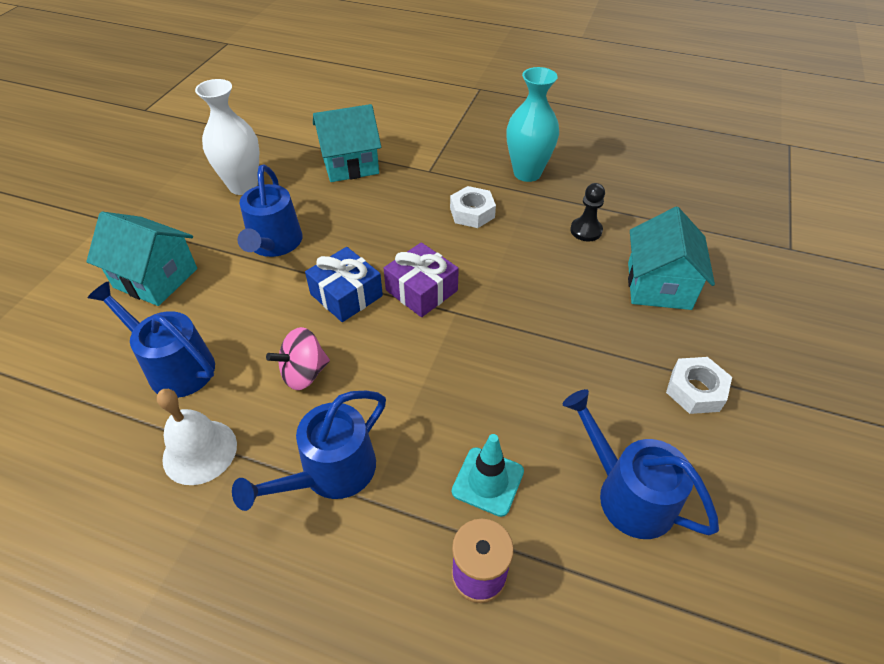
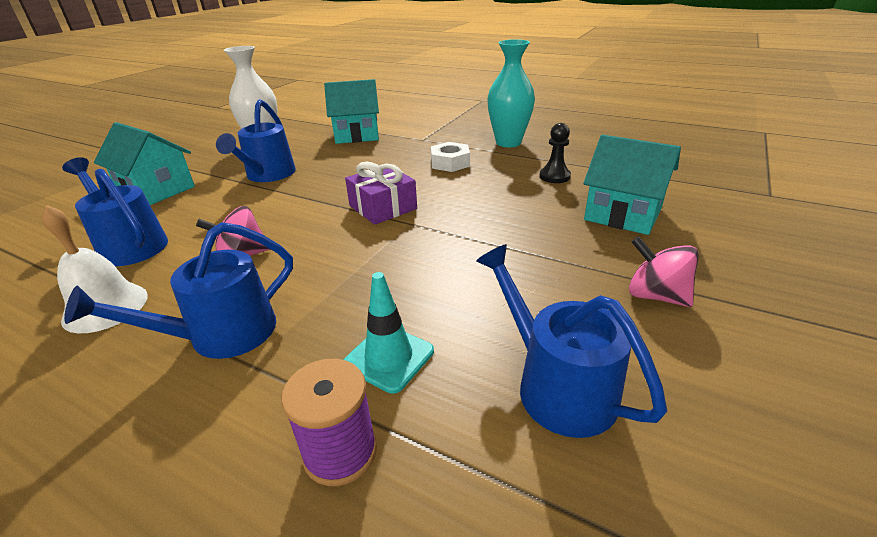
camera: 10 degrees right, 15 degrees down
blue gift [305,247,383,322] -> none
turquoise house [628,207,715,310] -> turquoise house turned 75 degrees counterclockwise [583,135,681,235]
white nut [666,357,732,414] -> pink spinning top [629,236,699,307]

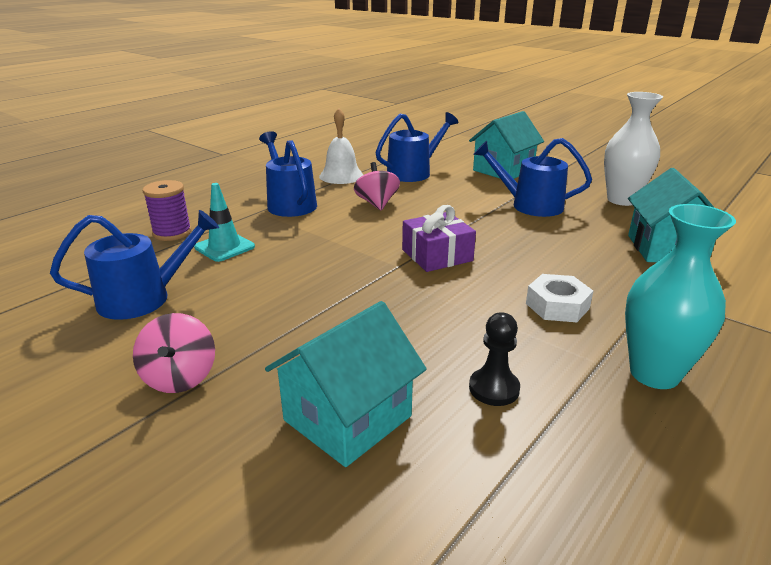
camera: 100 degrees right, 5 degrees down
pink spinning top [629,236,699,307] -> pink spinning top turned 120 degrees clockwise [133,313,215,393]

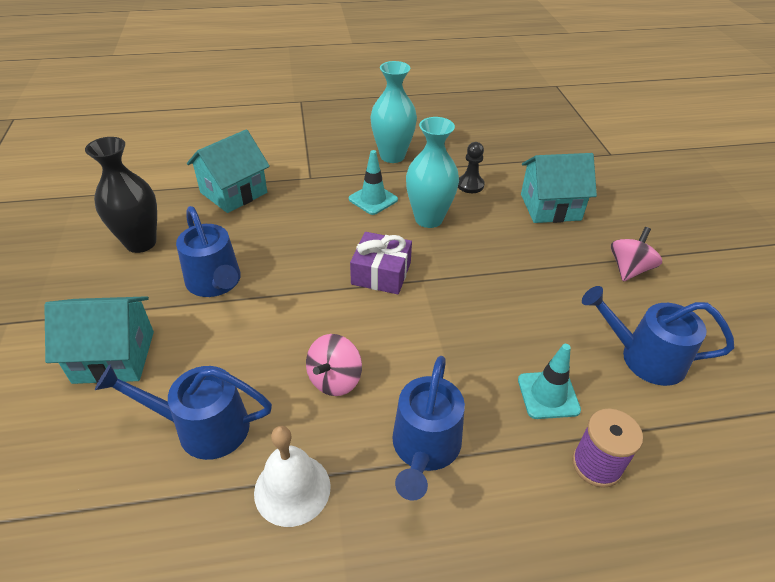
camera: 140 degrees left, 15 degrees up
white nut [526,274,593,322] -> turquoise traffic cone [349,150,398,215]
white vase [604,92,663,206] -> black vase [85,137,157,253]
none -> turquoise vase [406,117,459,228]

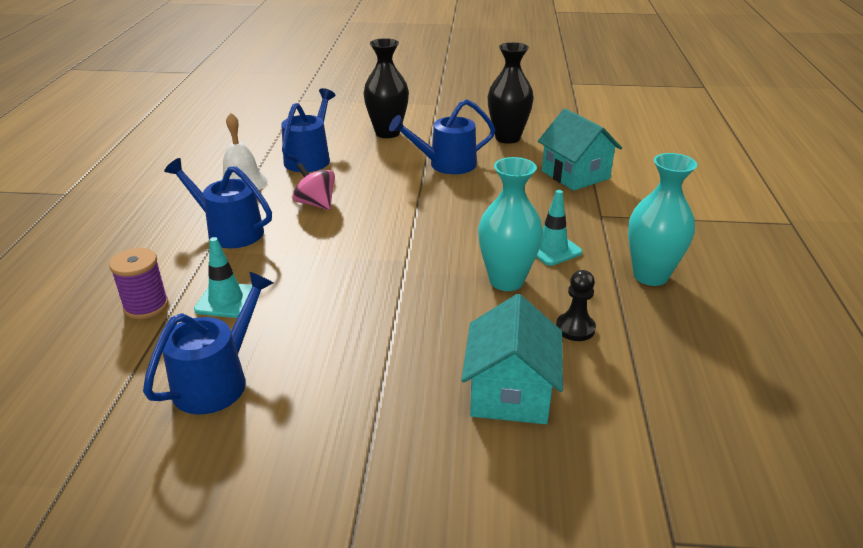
camera: 105 degrees right, 10 degrees down
turquoise house [44,296,154,384] -> black vase [363,38,409,138]
purple gift [350,232,412,294] -> none
pink spinning top [611,227,662,282] -> none

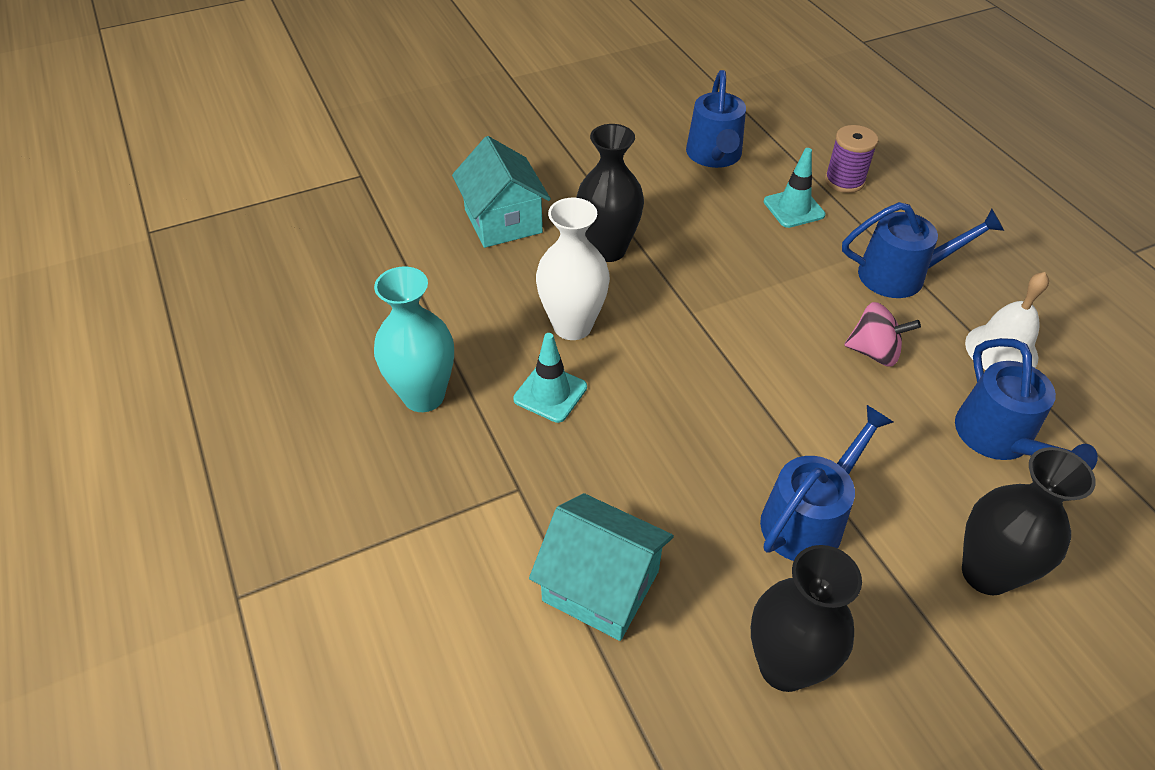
camera: 150 degrees right, 15 degrees up
turquoise vase [478,157,543,291] -> white vase [536,198,610,340]
black pawn [556,270,596,341] -> none
none -> black vase [576,124,644,262]

